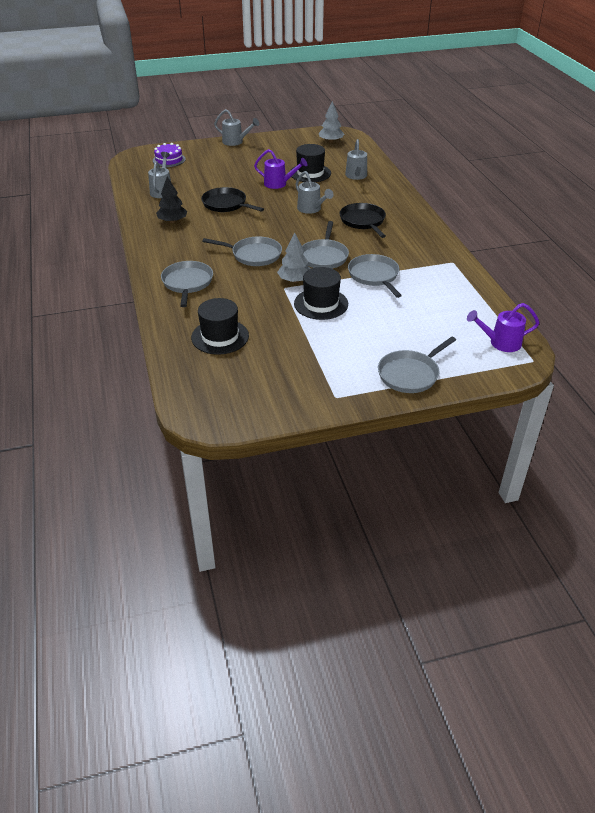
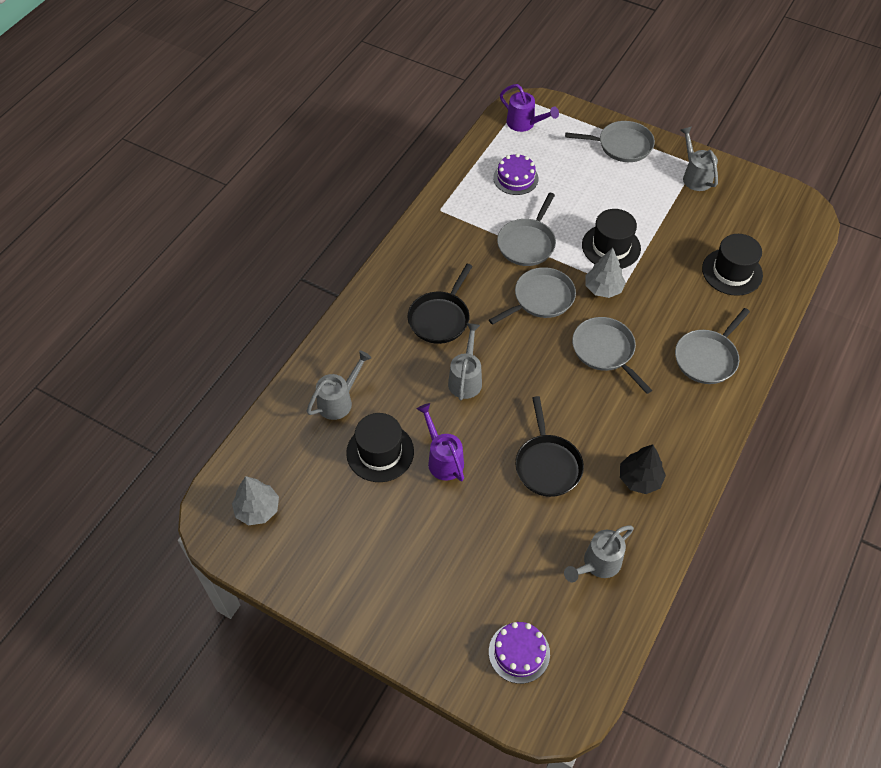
camera: 135 degrees left, 15 degrees up
grey watering can [214,109,259,146] -> grey watering can moved to [680,126,718,191]
none -> purple cake [493,153,539,195]

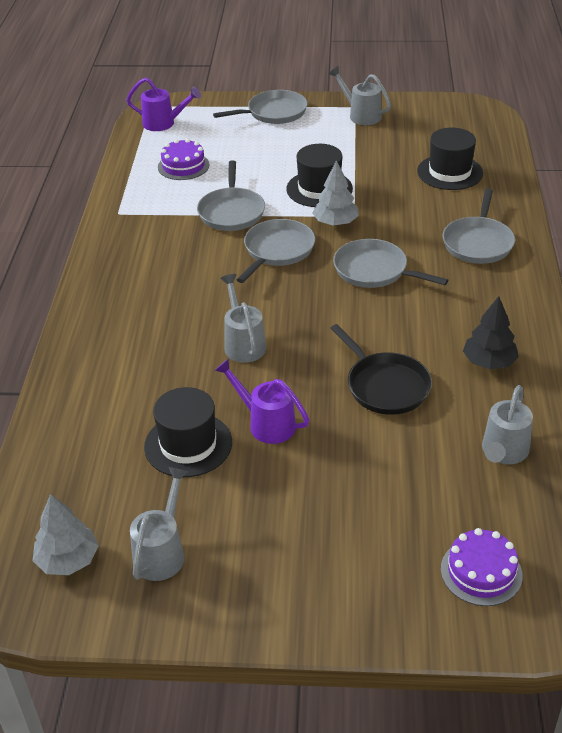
camera: 25 degrees left, 15 degrees down
grey watering can [307,350,371,420] -> grey watering can moved to [130,467,189,581]
black pan [407,264,473,344] -> none

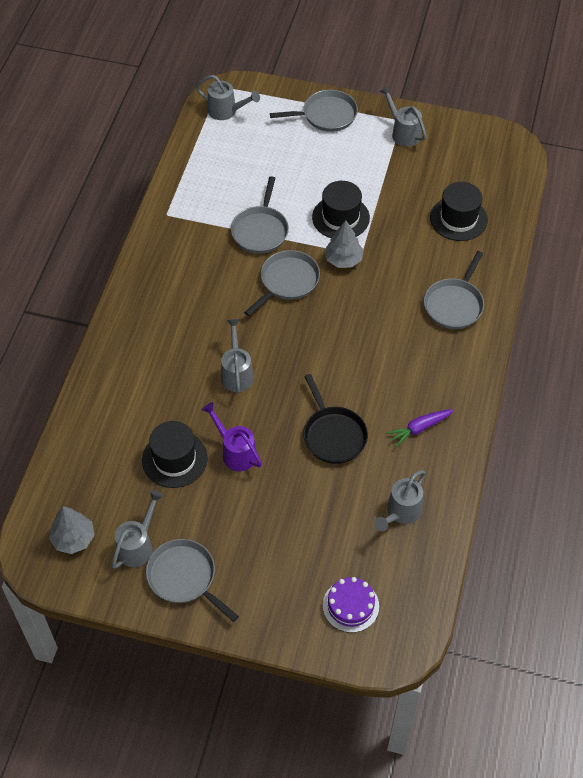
camera: 10 degrees right, 15 degrees up
purple watering can [127,78,201,131] -> grey watering can [196,75,260,120]
purple cake [158,139,209,180] -> none
grey pan [333,239,448,288] -> grey pan moved to [146,539,239,622]
black tree [463,296,519,369] -> purple carrot [386,409,454,447]

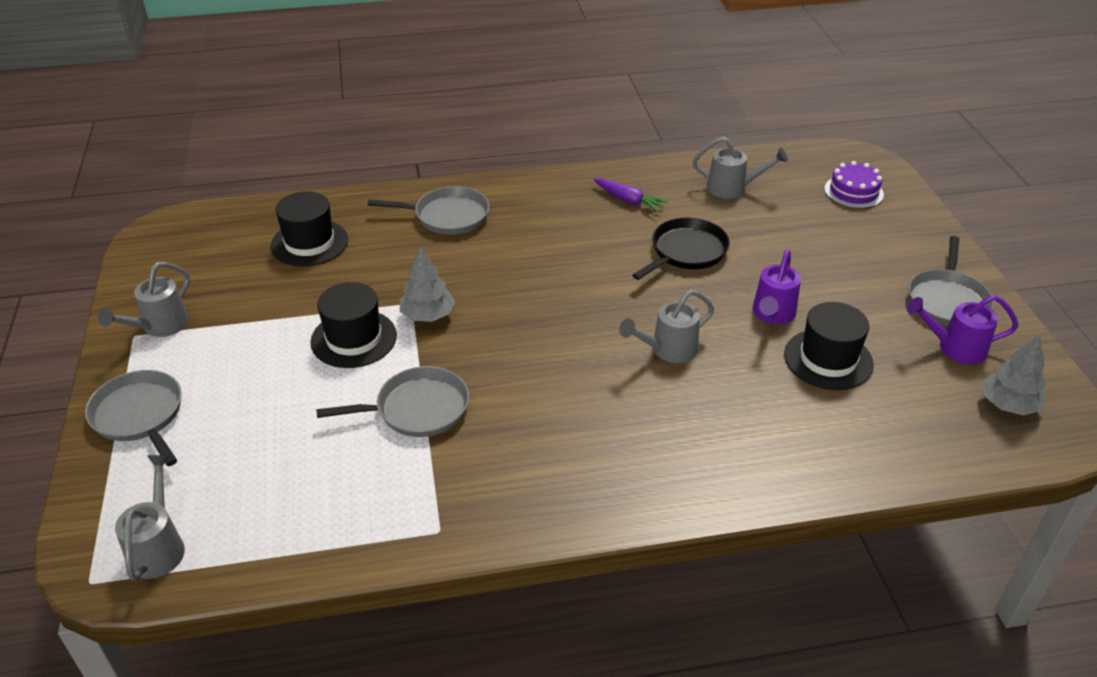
camera: 115 degrees left, 15 degrees down
grey watering can [112,490,164,569] -> purple watering can [907,295,1018,364]
grey pan [244,250,320,316] -> none

